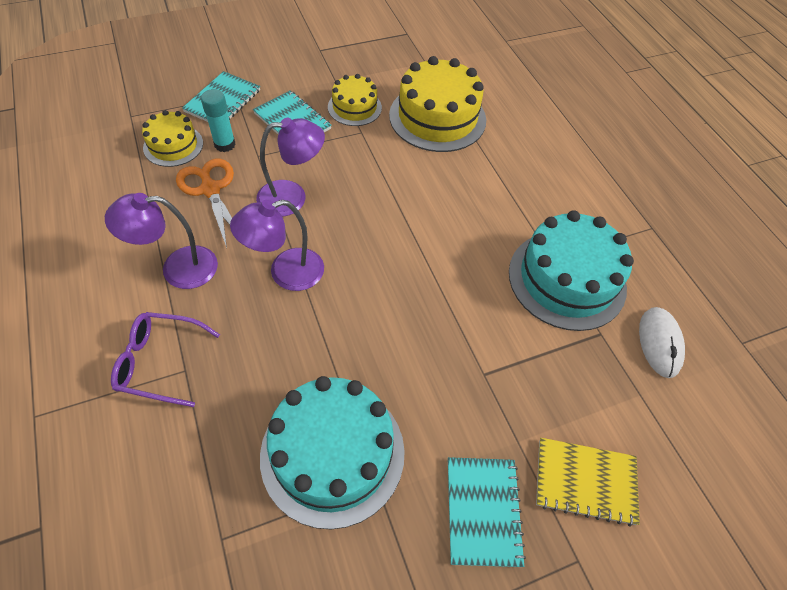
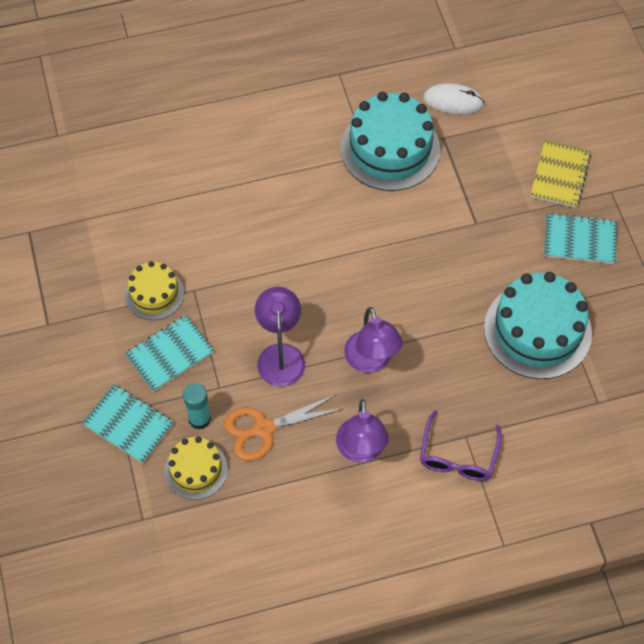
camera: 80 degrees left, 5 degrees up
yellow cake [389,56,486,152] -> none

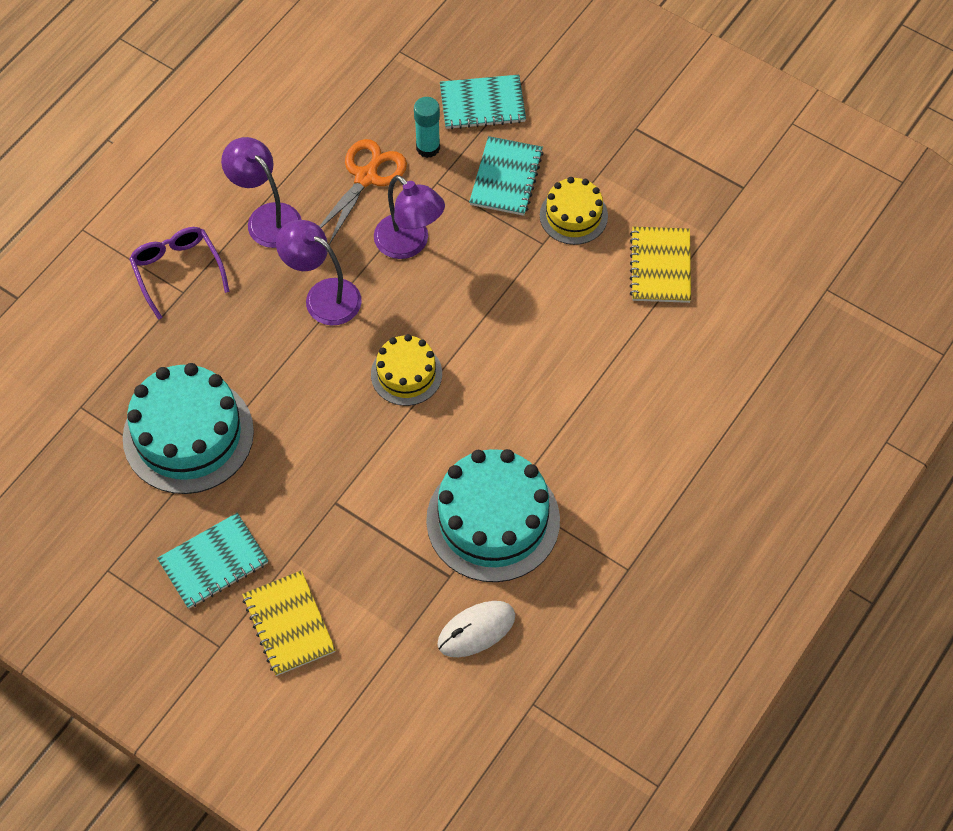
camera: 140 degrees right, 0 degrees up
yellow cake [165,436,228,500] -> yellow cake moved to [371,334,442,406]
none -> yellow notebook [630,227,691,303]

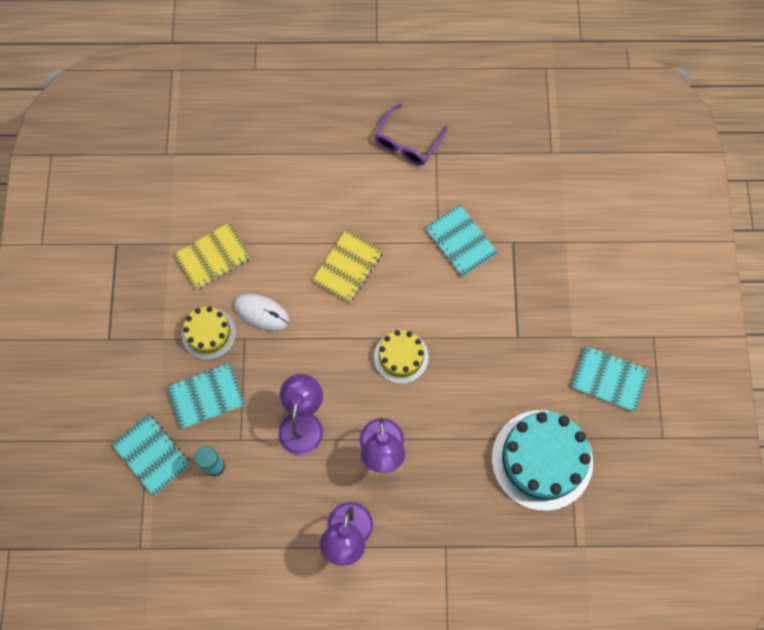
camera: 125 degrees left, 10 degrees up
purple glasses [129,227,230,320] -> purple glasses moved to [374,103,448,165]
yellow notebook [242,570,336,676] -> yellow notebook moved to [312,229,383,303]
orange scissors [319,139,407,245] -> none
turquoise cake [426,449,560,582] -> turquoise notebook [425,205,498,277]
white mouse [437,601,515,657] -> white mouse moved to [234,294,290,331]

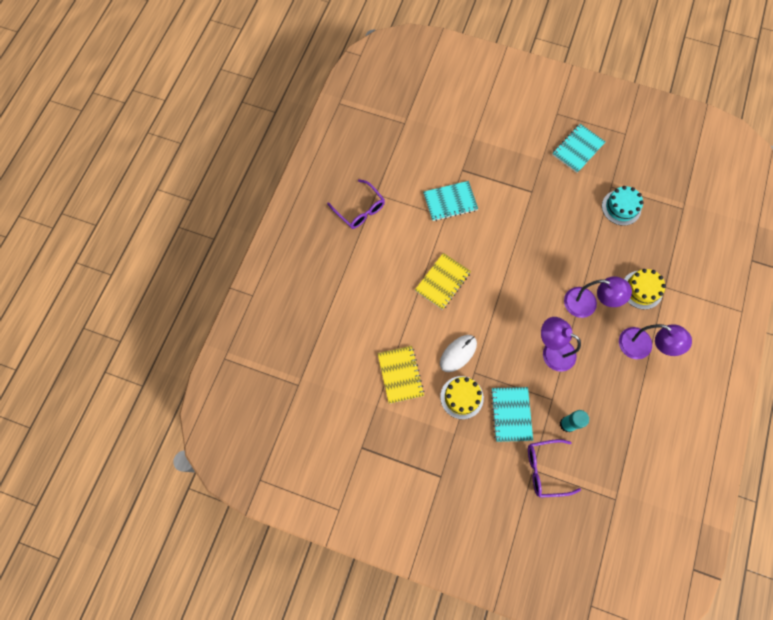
camera: 70 degrees left, 0 degrees up
turquoise notebook [111,414,191,496] -> purple glasses [528,439,581,498]
yellow notebook [312,229,383,303] -> yellow notebook turned 75 degrees clockwise [415,253,471,310]
yellow cake [374,330,429,384] -> yellow cake moved to [624,269,666,309]
turquoise cake [492,410,593,511] -> turquoise cake [602,186,644,226], size x0.56

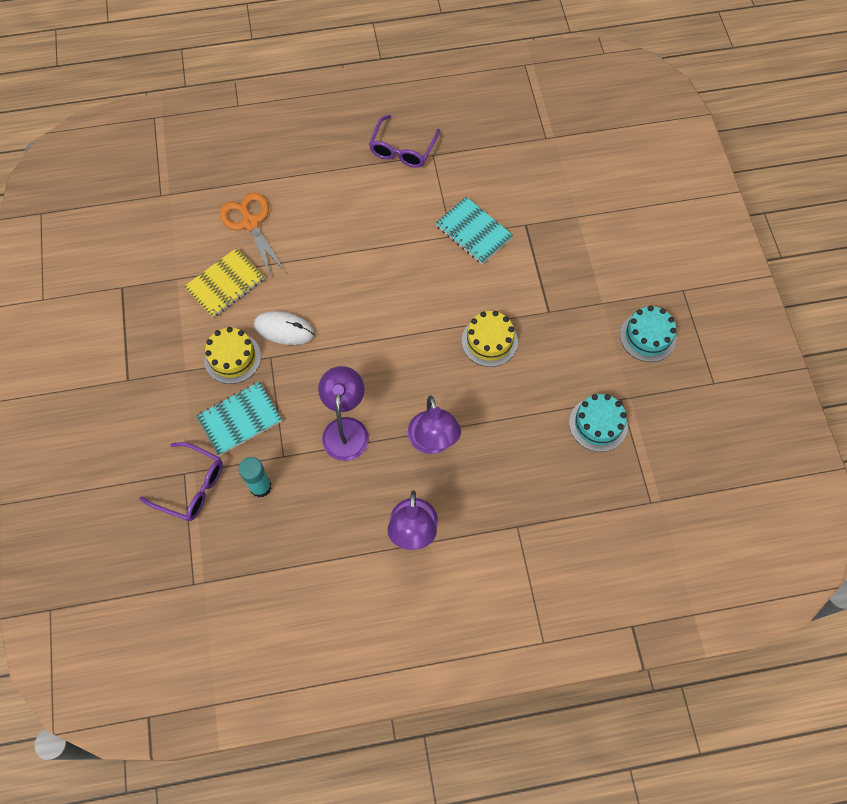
camera: 60 degrees right, 5 degrees down
yellow notebook [415,253,471,310] -> none
purple glasses [528,439,581,498] -> purple glasses turned 150 degrees clockwise [139,442,223,521]
turquoise notebook [552,124,605,173] -> turquoise cake [620,306,677,362]
yellow cake [624,269,666,309] -> yellow cake moved to [462,311,518,367]
none -> orange scissors [220,193,286,277]

